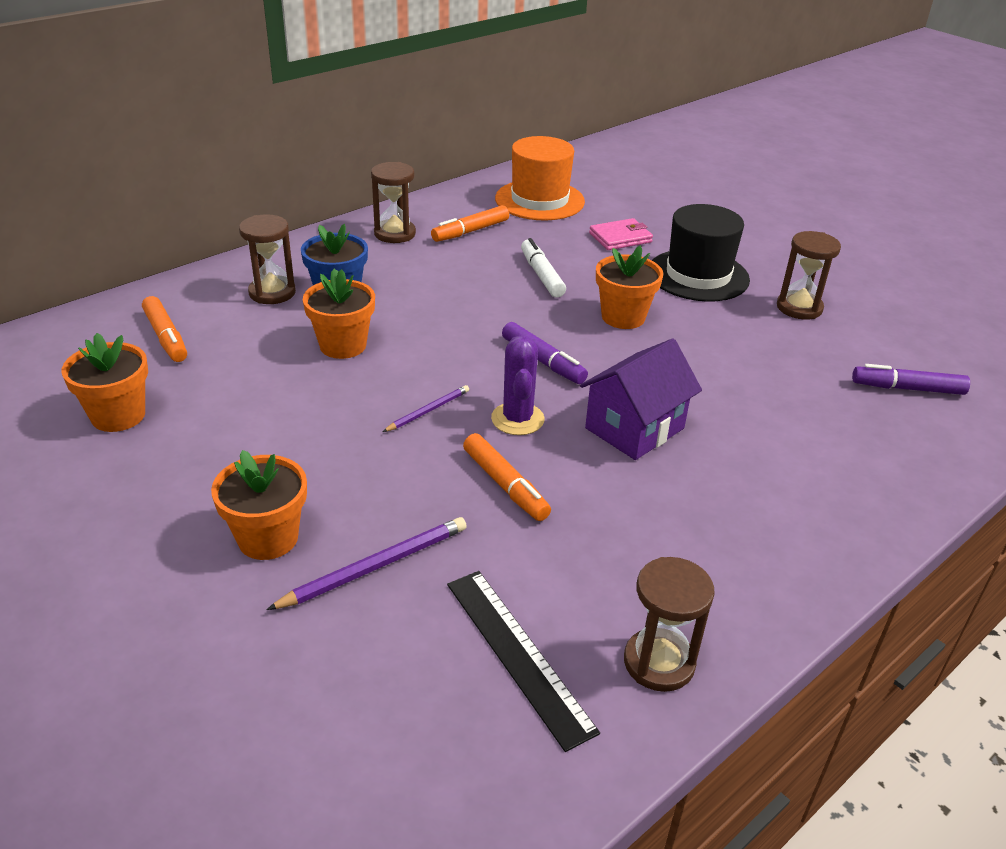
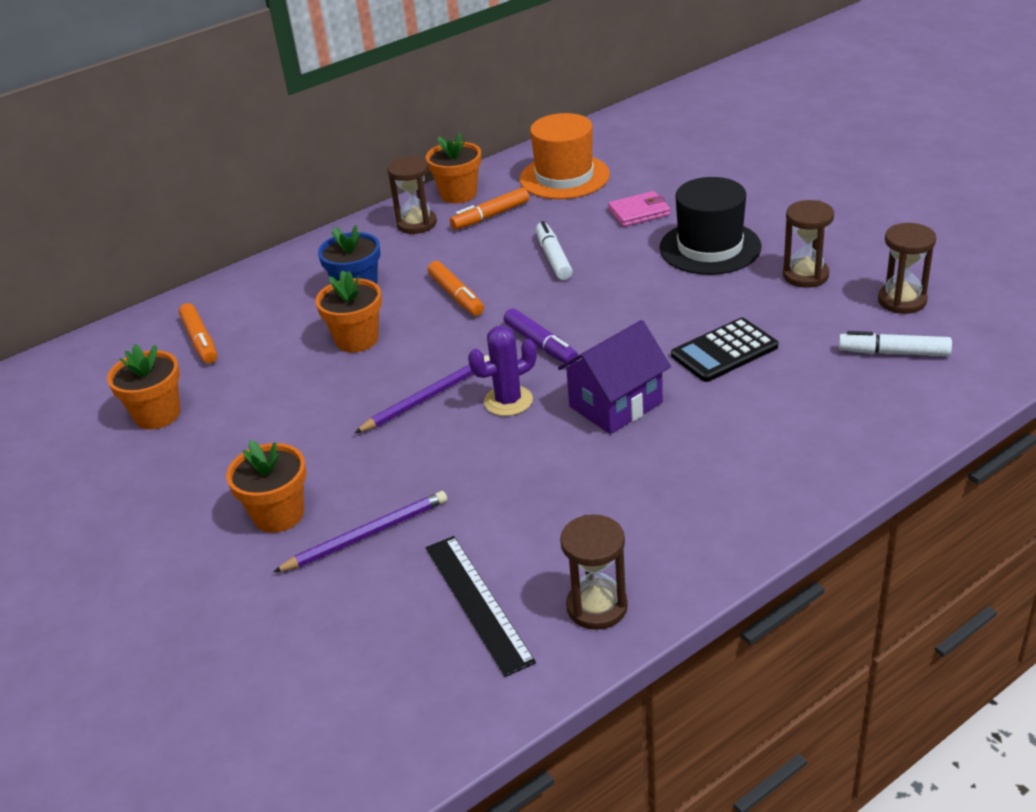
camera: 10 degrees right, 0 degrees up
brown hourglass [239,214,296,304] -> brown hourglass moved to [878,223,936,314]
purple pencil [383,385,469,432] -> purple pencil [354,355,490,433], size x1.65
orange marker [463,433,551,521] -> orange marker moved to [428,261,484,316]
purple cactus [491,335,545,435] -> purple cactus turned 60 degrees clockwise [468,325,537,416]
orange flower pot [596,246,663,329] -> orange flower pot moved to [426,133,481,203]
purple marker [852,364,970,395] -> white marker [838,331,952,356]
none -> black calculator [671,318,778,382]

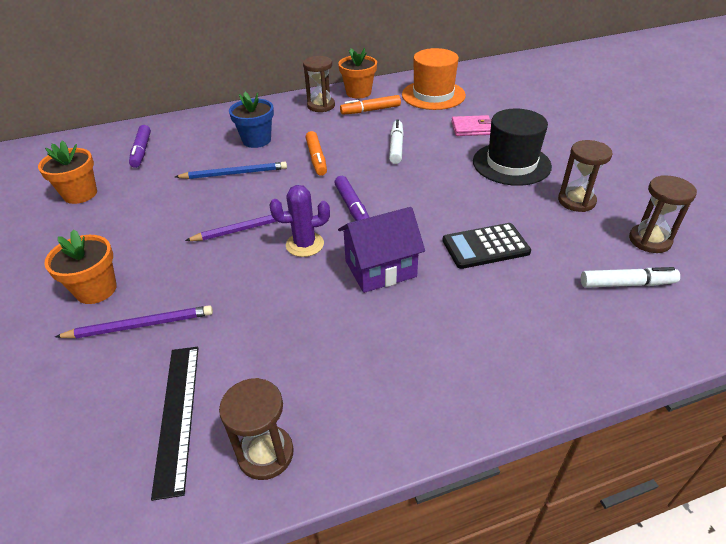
camera: 15 degrees right, 5 degrees up
orange marker [179,303,217,364] -> purple marker [129,125,151,168]
orange flower pot [315,270,382,352] -> blue pencil [175,162,287,179]
white marker [838,331,952,356] -> white marker turned 150 degrees clockwise [581,267,680,288]

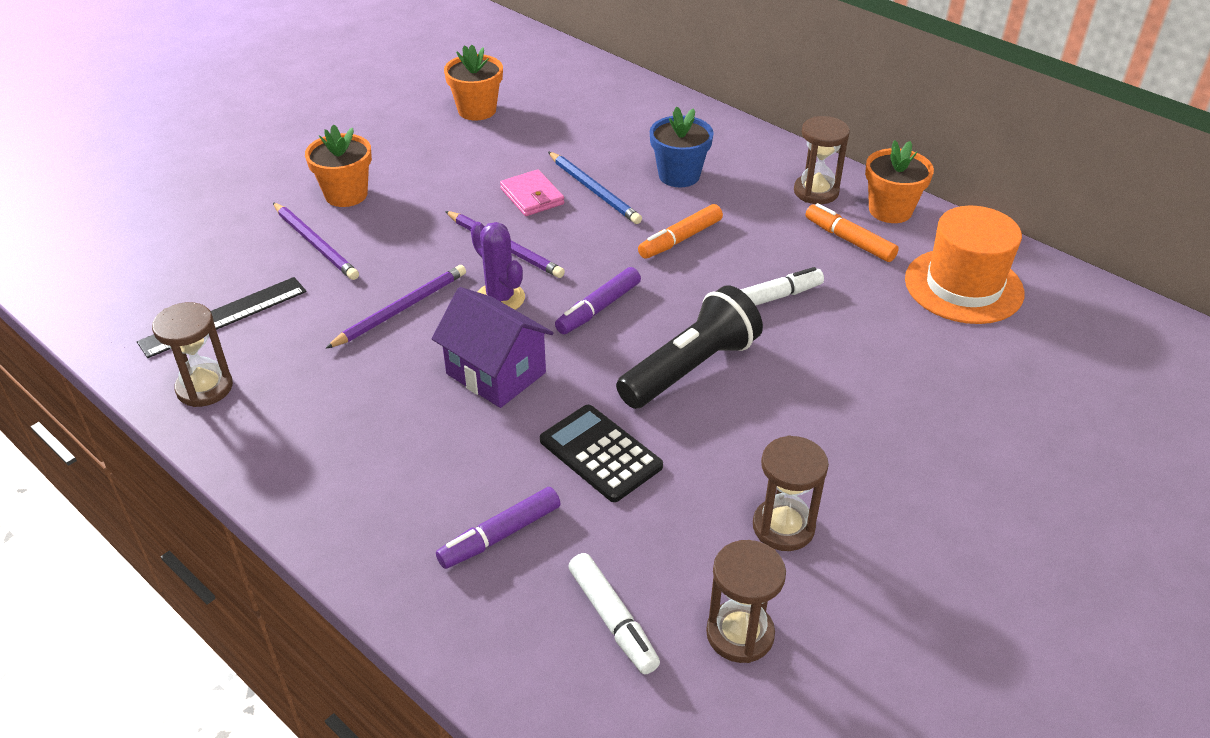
camera: 60 degrees right, 0 degrees up
purple marker [129,125,151,168] -> purple marker moved to [436,487,561,569]
pink wallet [451,115,492,136] -> pink wallet moved to [500,169,565,216]
black hat [473,109,552,186] -> none
none -> purple pencil [325,265,466,349]
none -> black flashlight [616,285,763,409]

